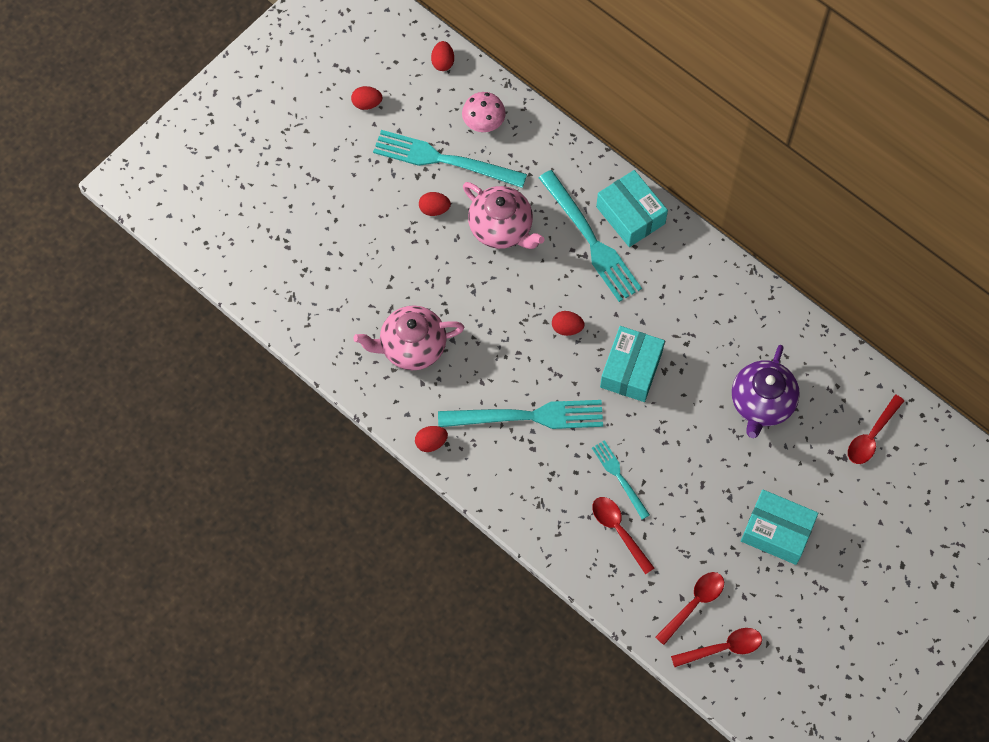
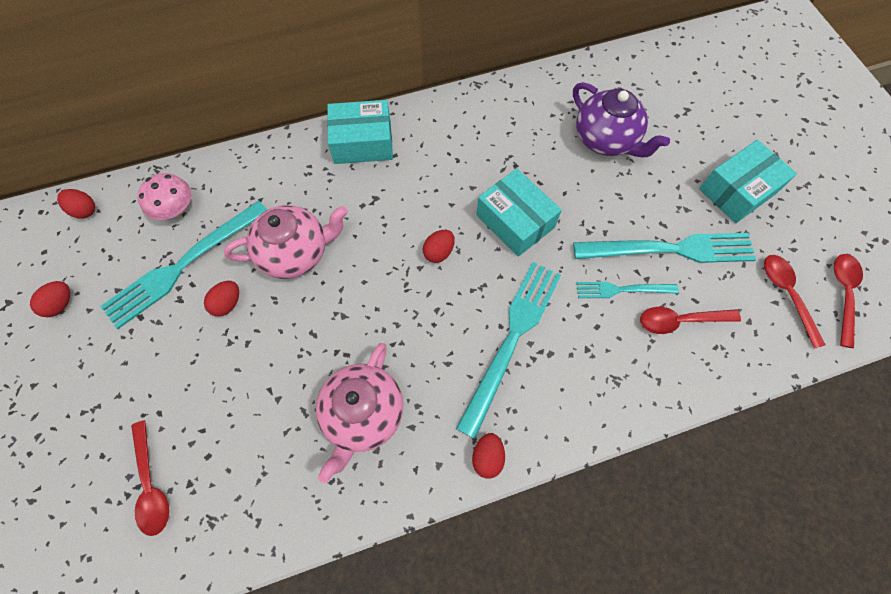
camera: 60 degrees left, 0 degrees up
turquoise fork [539,170,642,302] -> turquoise fork moved to [573,233,756,263]
red spoon [848,395,904,464] -> red spoon moved to [131,420,169,536]

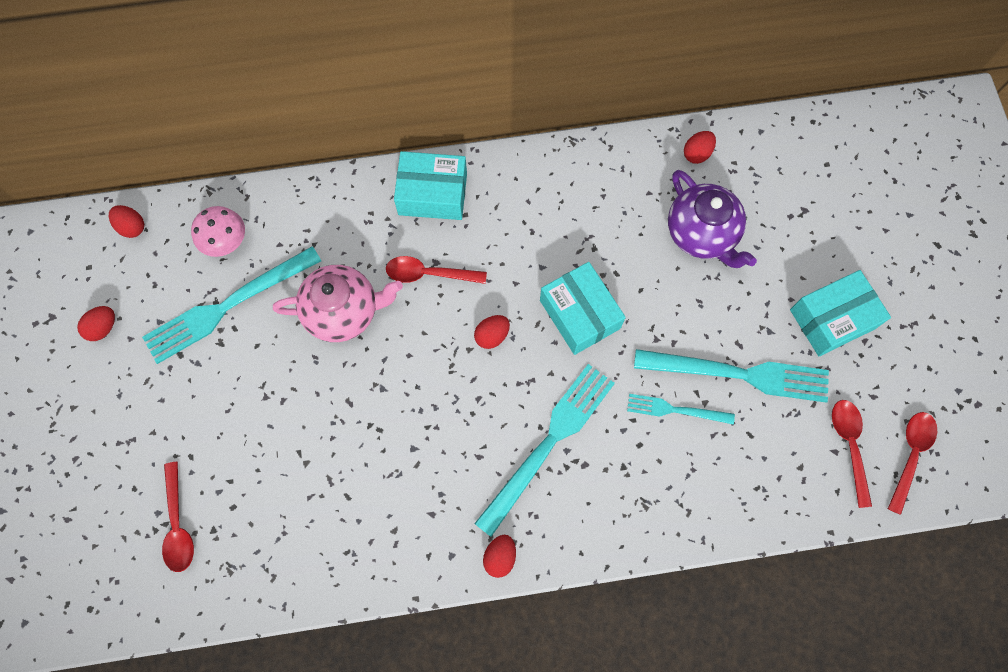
camera: 10 degrees right, 5 degrees up
red egg [204,281,239,317] -> red egg moved to [684,131,716,164]
pink teapot [316,343,403,483] -> none
red spoon [640,307,741,334] -> red spoon moved to [386,256,487,284]

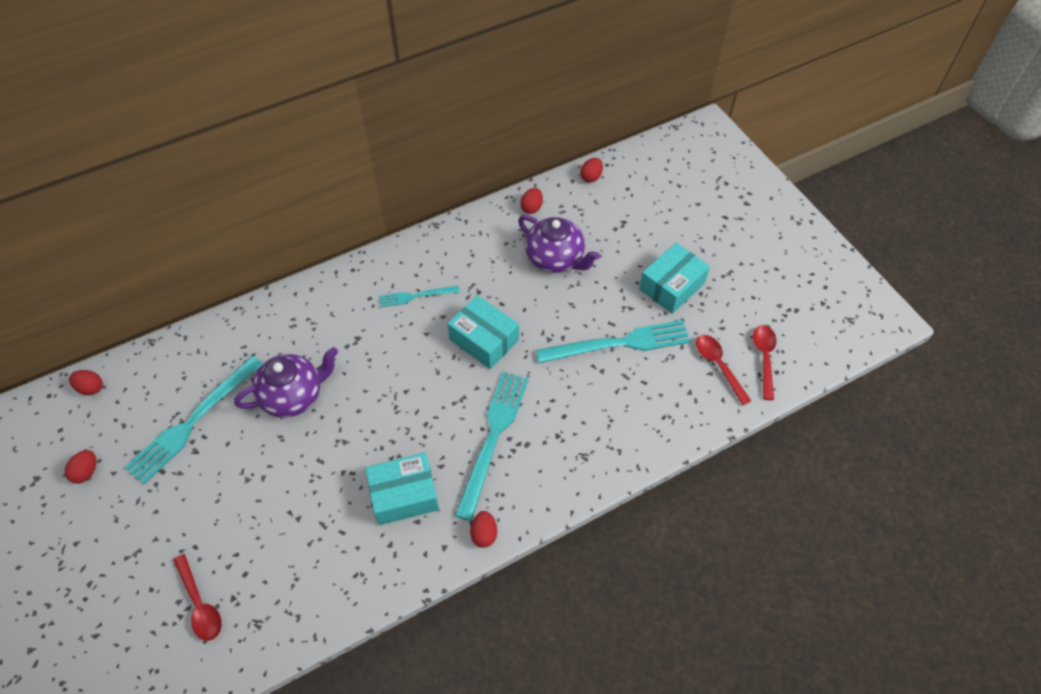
camera: 20 degrees left, 15 degrees down
pink mushroom [191,206,245,257] -> none
pink teapot [273,265,403,342] -> purple teapot [234,347,338,418]
red spoon [386,256,487,284] -> none
turquoise box [394,151,467,220] -> turquoise box moved to [366,452,439,525]
red egg [474,315,510,349] -> red egg moved to [581,158,603,182]
turquoise fork [627,394,735,424] -> turquoise fork moved to [379,286,460,308]

